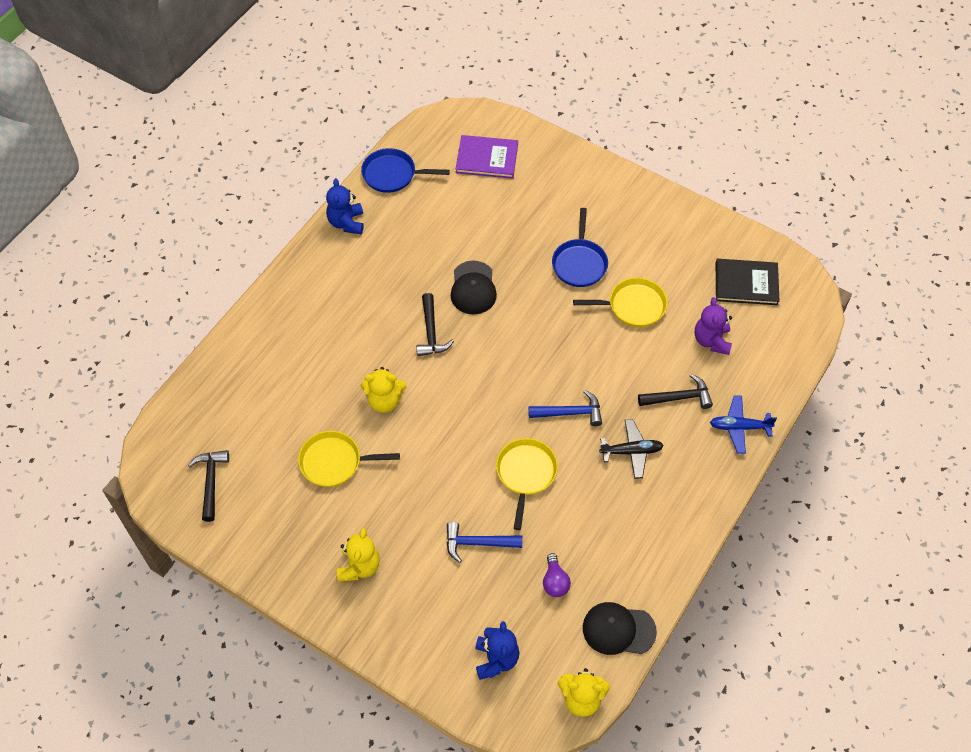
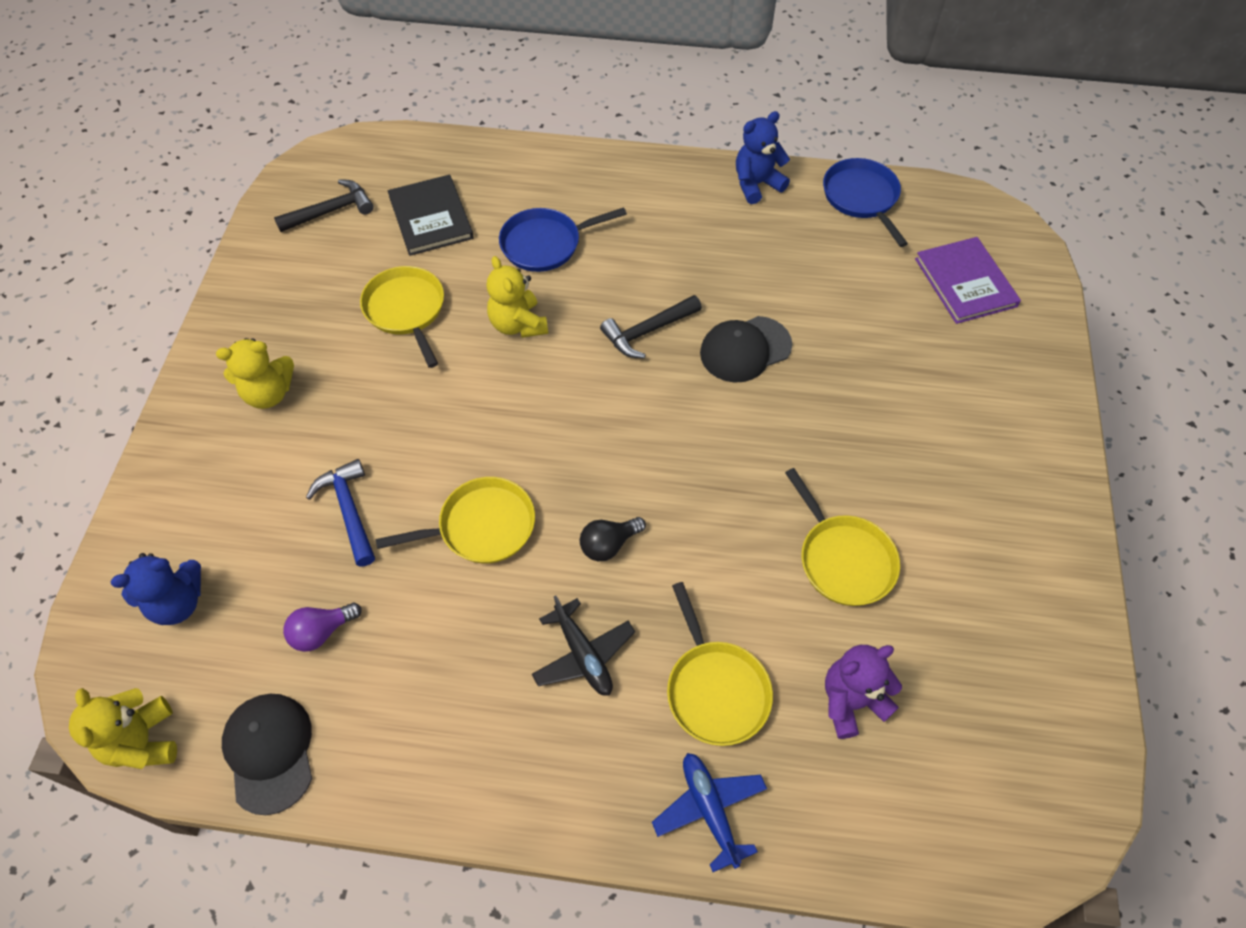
camera: 65 degrees right, 0 degrees up
blue hammer [529,390,602,426] -> black light bulb [580,517,646,561]
blue pan [552,208,608,287] -> blue pan moved to [499,207,627,272]
black hammer [638,374,713,409] -> yellow pan [667,582,773,746]
black book [716,259,780,305] -> black book moved to [388,175,474,256]

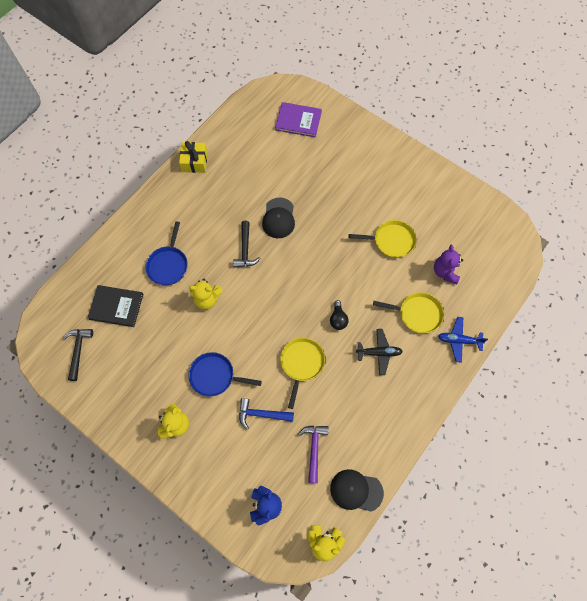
camera: 60 degrees left, 10 degrees up
purple light bulb [283,603,362,652] -> purple hammer [298,425,328,483]
yellow pan [360,266,444,368] -> none
blue teddy bear [736,111,790,204] -> yellow gift [179,141,208,173]
blue pan [823,158,908,247] -> blue pan moved to [188,352,262,397]

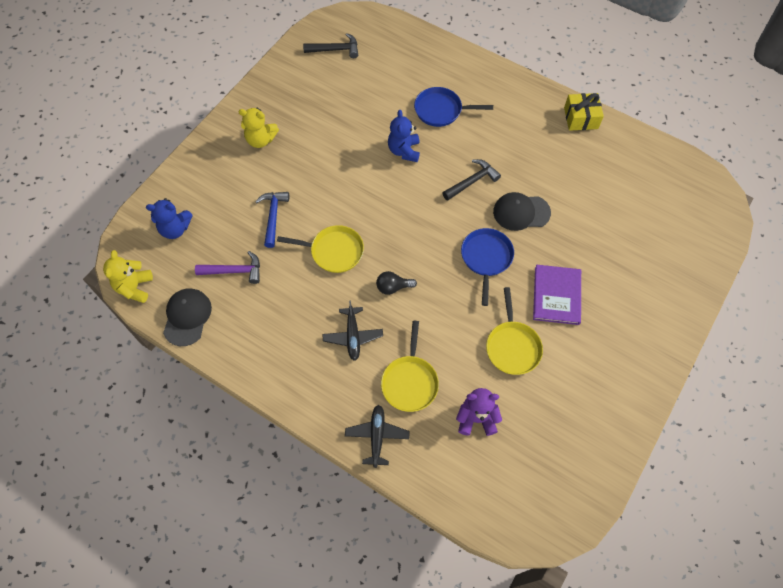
camera: 85 degrees right, 5 degrees down
black book [88,285,143,327] -> none
blue pan [188,352,262,397] -> blue pan moved to [461,228,514,306]
yellow teddy bear [189,279,222,309] -> blue teddy bear [388,110,420,162]
black hammer [233,221,261,268] -> black hammer turned 150 degrees clockwise [442,159,501,201]
purple book [275,102,322,137] -> purple book moved to [533,265,581,325]
blue plane [438,317,488,363] -> black plane [345,405,410,468]

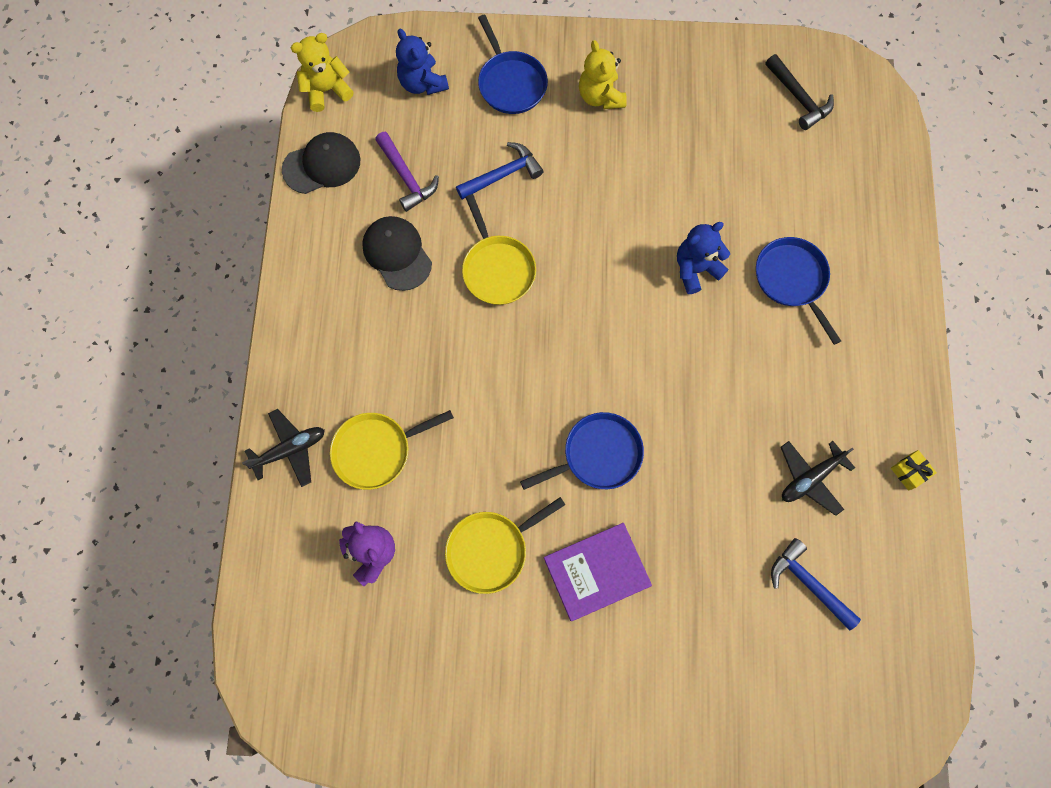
camera: 60 degrees right, 10 degrees up
black plane [322,300,383,361] -> black plane moved to [781,441,855,516]
black light bulb [376,271,417,295] -> none
black hammer [442,159,501,201] -> none
black cap [493,192,551,231] -> black cap moved to [362,216,432,291]
yellow gift [564,93,604,131] -> yellow gift [891,450,937,491], size x0.56
none -> blue pan [478,14,548,114]
none -> blue hammer [771,538,861,630]

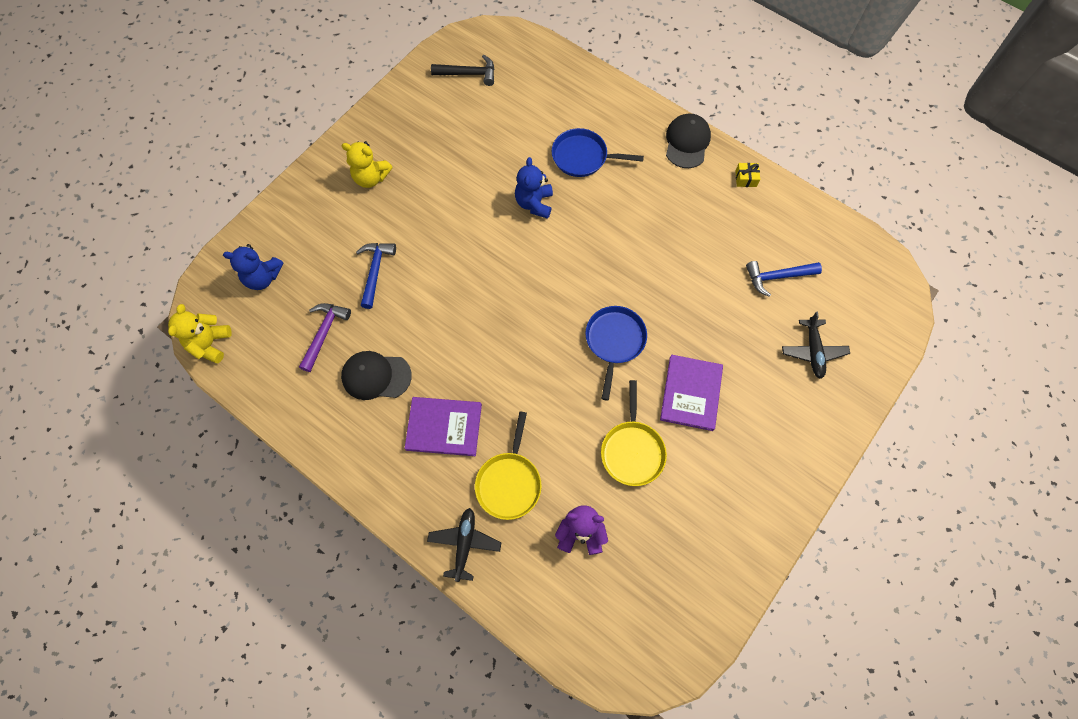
camera: 55 degrees left, 5 degrees down
black cap [282,132,360,194] -> black cap moved to [666,114,711,168]
purple hammer [375,132,439,212] -> purple hammer turned 75 degrees counterclockwise [299,303,351,372]
yellow pan [462,194,536,305] -> none
blue pan [478,14,548,114] -> none
black plane [781,441,855,516] -> black plane moved to [782,312,850,379]
none -> purple book [404,397,482,456]

